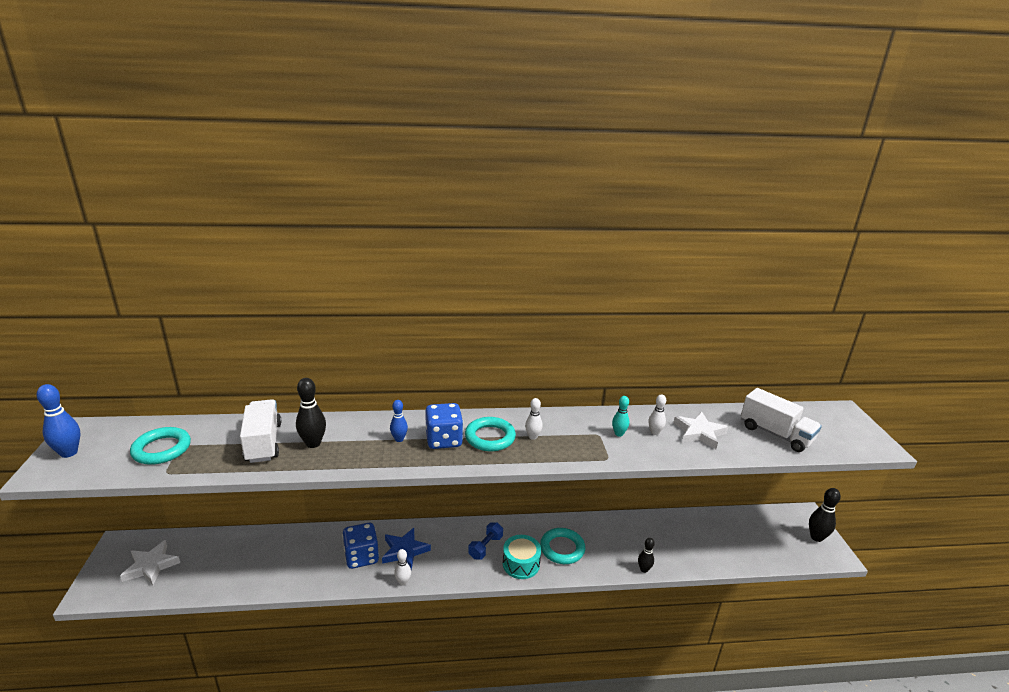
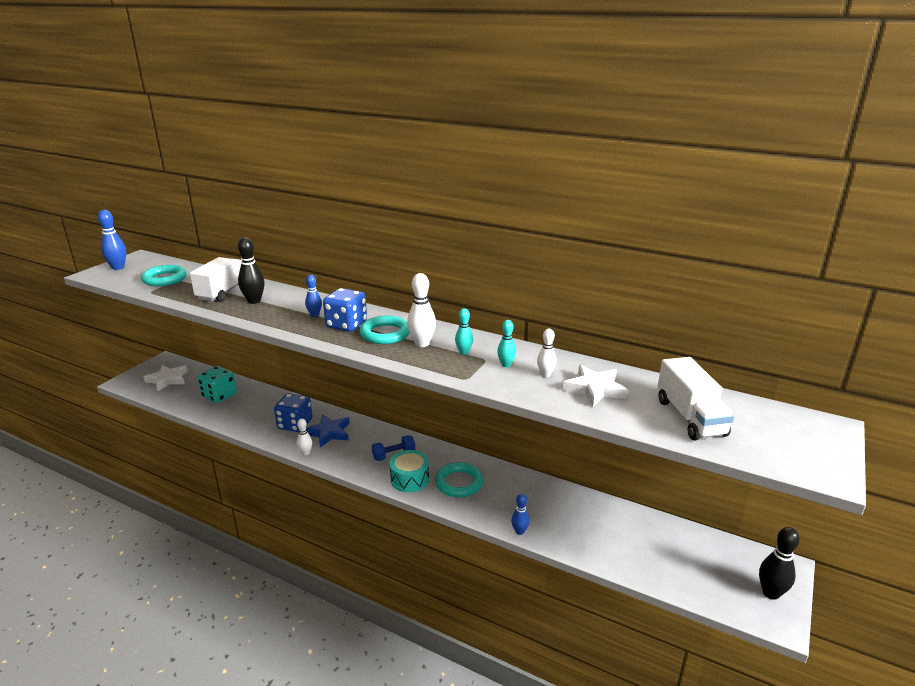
camera: 35 degrees right, 0 degrees up
white bowling pin [525,398,543,440] -> white bowling pin [407,273,436,347], size x1.60
black bowling pin [638,538,655,573] -> blue bowling pin [511,494,530,535]
none -> turquoise dice [198,366,237,403]
none -> turquoise bowling pin [455,308,473,355]

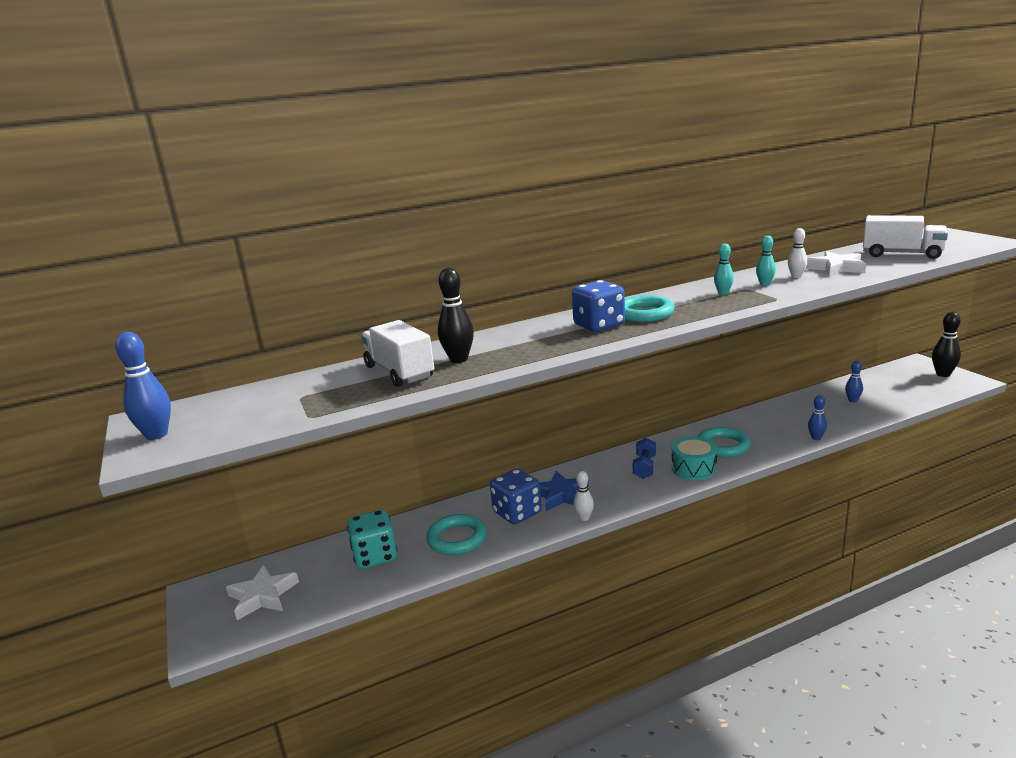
camera: 50 degrees left, 5 degrees down
turquoise ring [141,265,187,286] -> turquoise ring moved to [426,514,487,555]
blue bowling pin [305,275,322,317] -> blue bowling pin moved to [845,361,863,402]
white bowling pin [407,273,436,347] -> none

